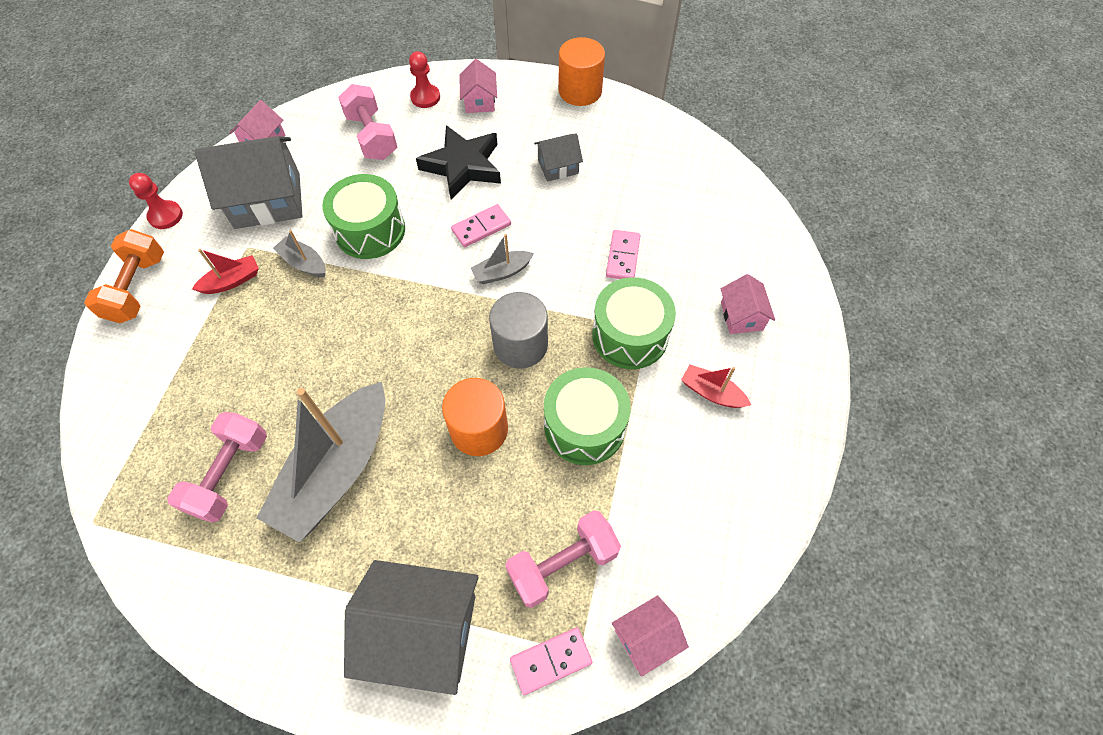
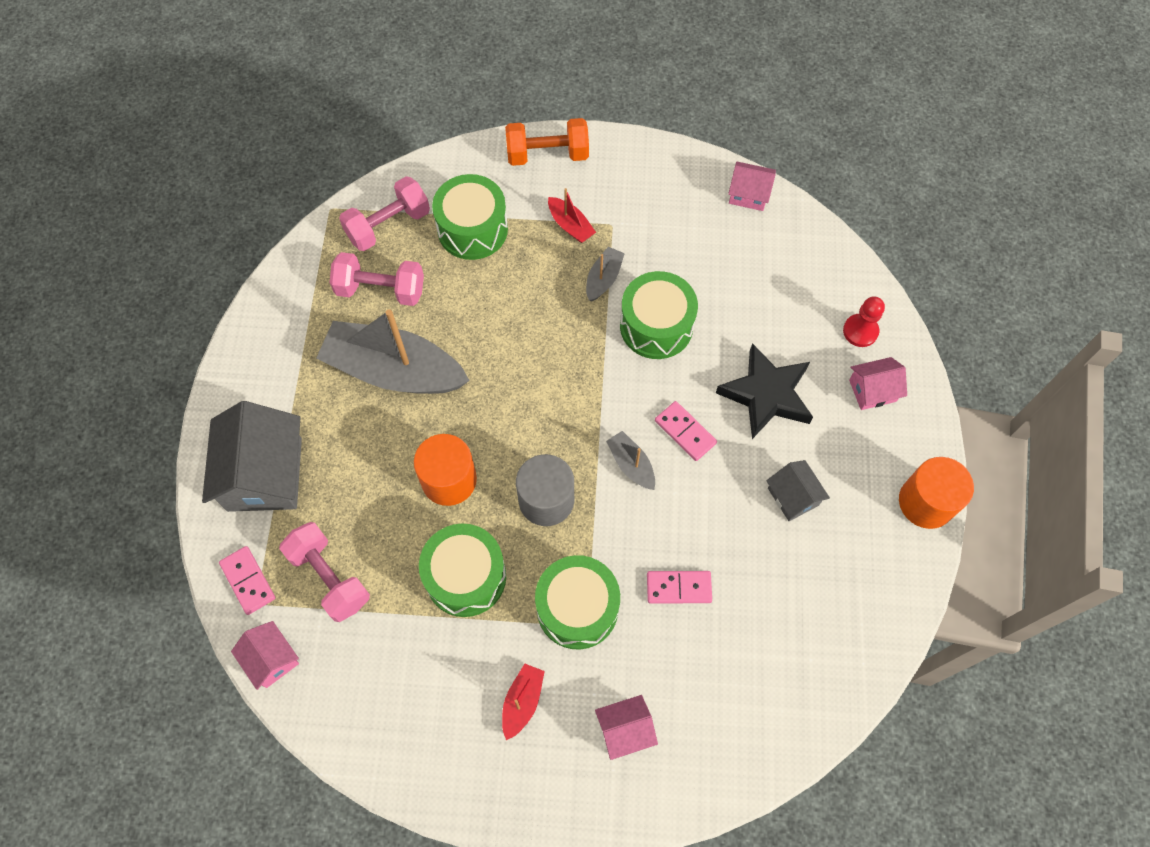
camera: 80 degrees right, 5 degrees up
red pawn [129,173,183,229] -> none
grey house [195,136,303,229] -> none
pink dumbbell [338,84,397,160] -> pink dumbbell moved to [339,176,430,251]
none -> green drum [432,174,508,260]

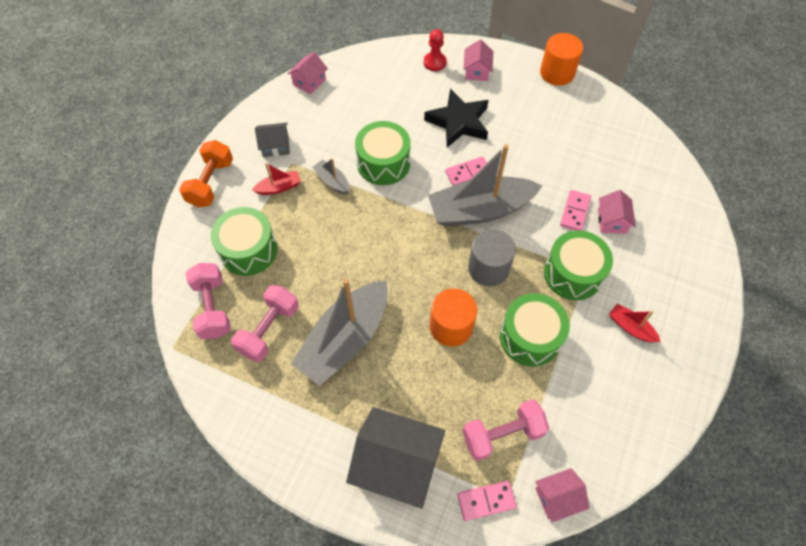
camera: 70 degrees left, 5 degrees down
pink house [595,695,658,760] -> pink house moved to [598,190,636,234]
grey boat [606,431,655,490] -> grey boat [428,144,542,227], size x2.28
grey house [766,460,830,521] -> grey house moved to [255,123,290,157]

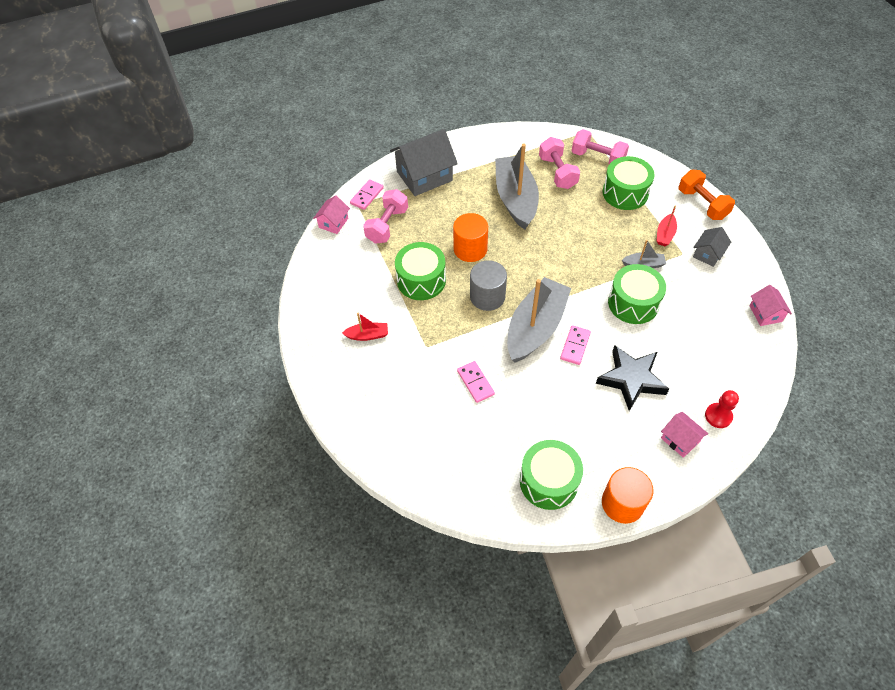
camera: 135 degrees right, 5 degrees down
green drum [544,230,613,300] -> green drum moved to [520,440,583,510]
pink house [598,190,636,234] -> none

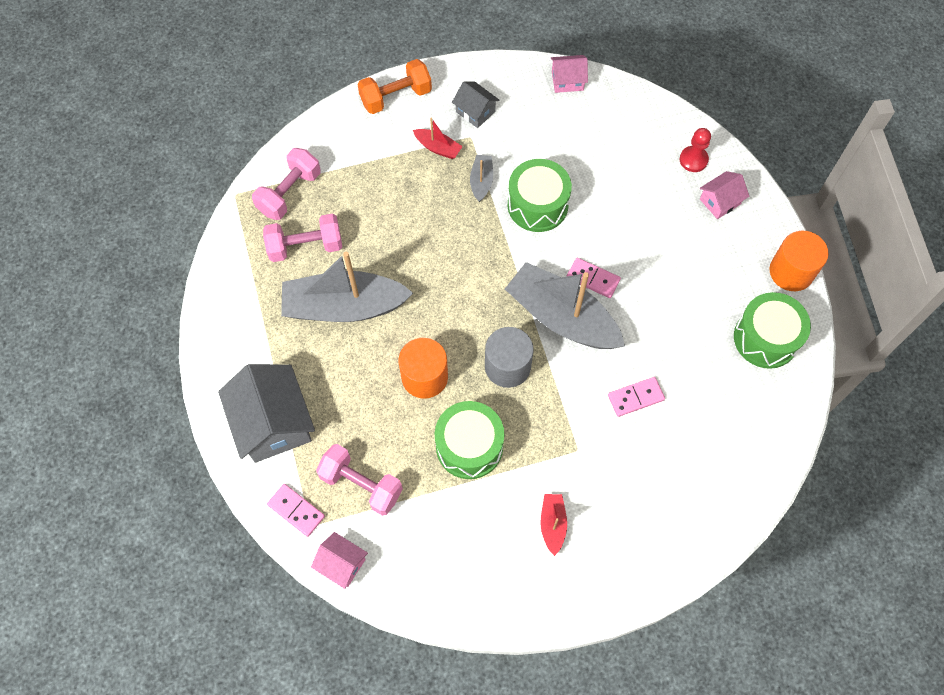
camera: 85 degrees left, 10 degrees up
black star [596,345,669,411] -> none
green drum [603,156,655,210] -> none

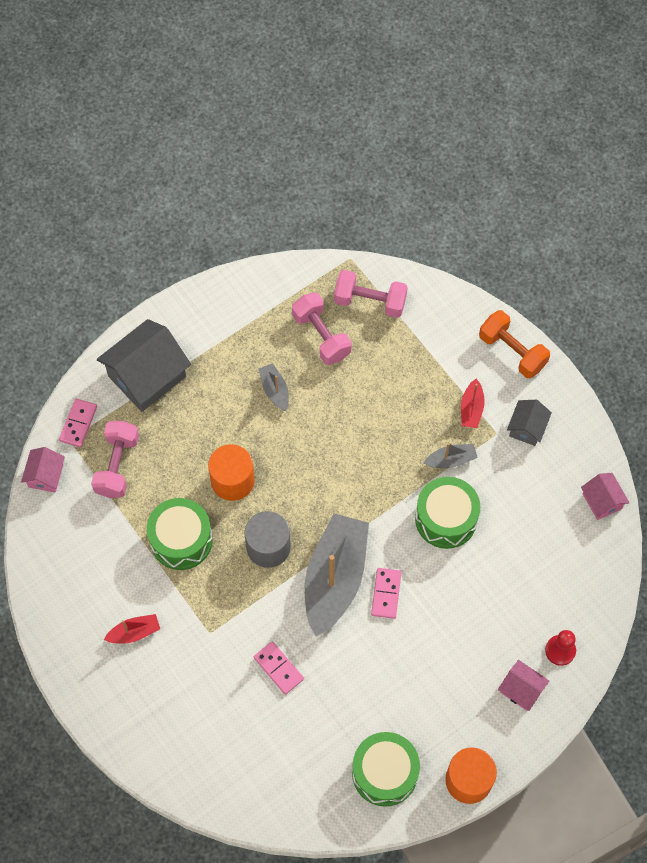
camera: 70 degrees right, 0 degrees up
grey boat [281,252,413,322] -> grey boat [259,363,289,411], size x0.44

